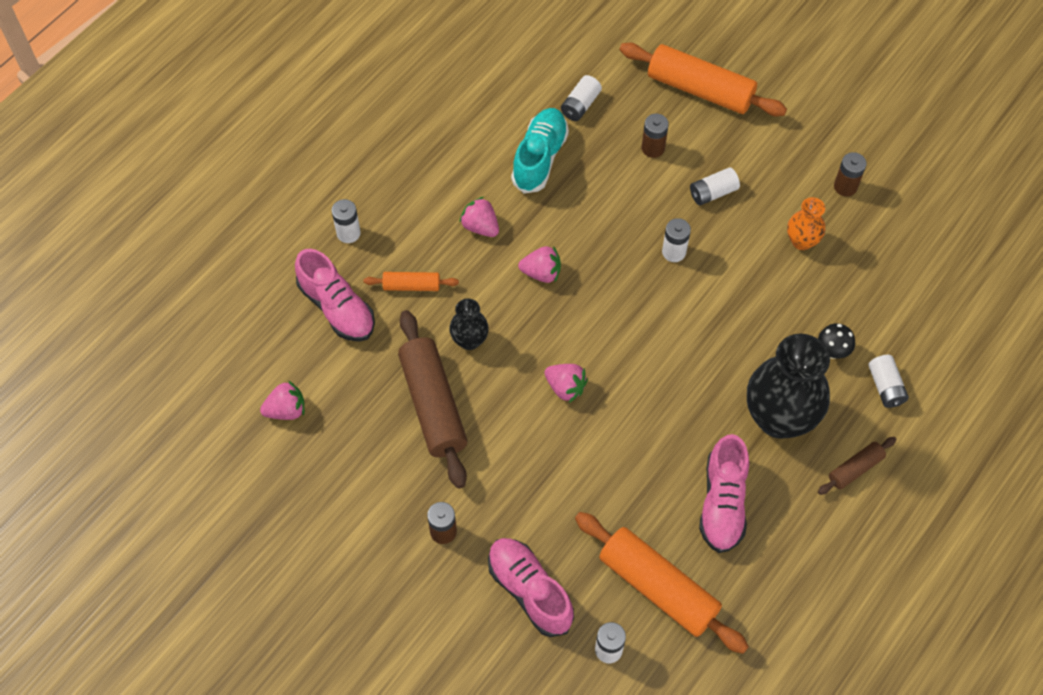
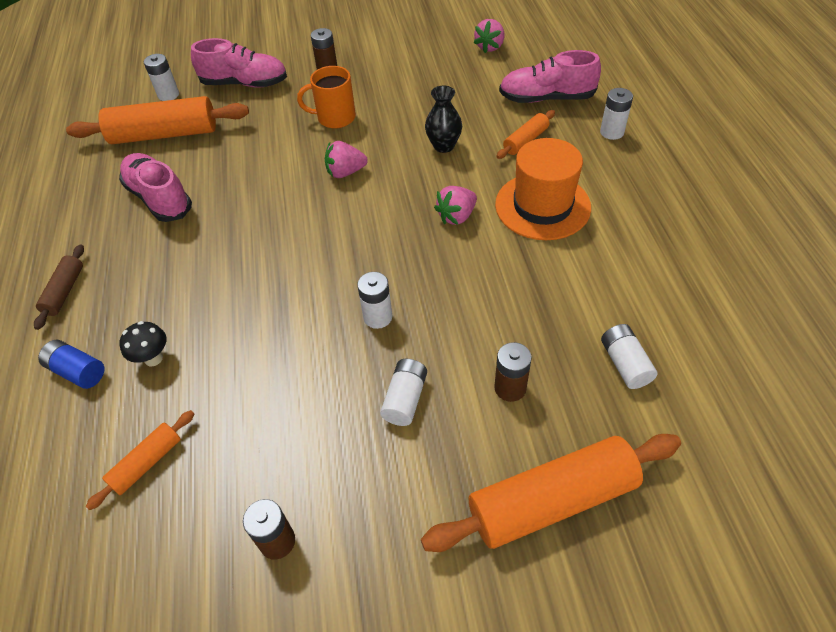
camera: 135 degrees right, 10 degrees down
brown rolling pin [398,310,468,488] -> none
pink strawberry [459,197,499,237] -> orange hat [495,138,591,240]
turquoise shoe [511,108,569,194] -> none
black vase [747,334,830,439] -> none
orange vase [787,197,825,250] -> none
white battery [868,355,909,408] -> blue battery [38,340,104,389]
none -> orange rolling pin [86,410,194,510]
none -> orange mug [297,66,356,129]

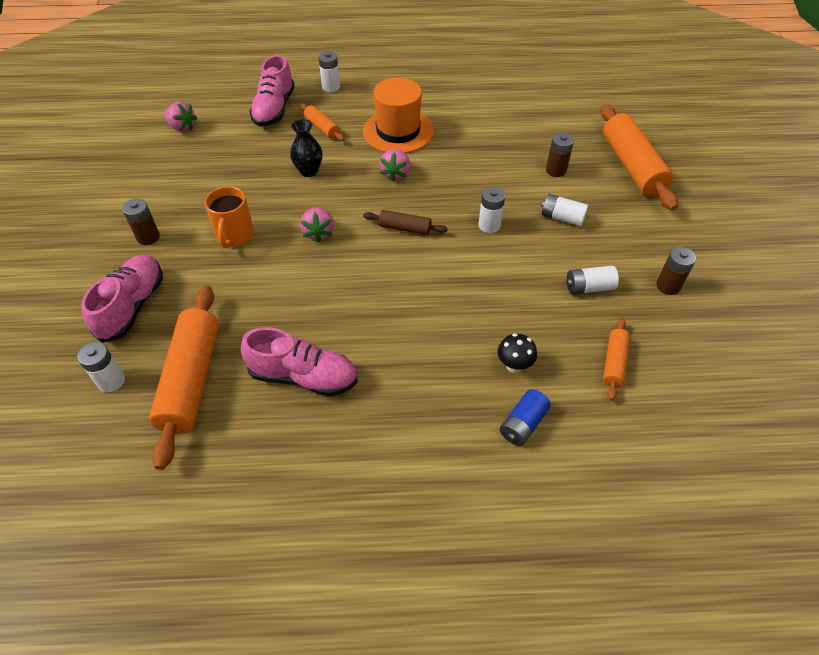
camera: 85 degrees left, 0 degrees up
brown rolling pin [34,244,84,330] -> brown rolling pin moved to [363,210,448,235]
orange rolling pin [86,410,194,510] -> orange rolling pin turned 60 degrees clockwise [603,318,630,401]
pink shoe [119,153,192,222] -> pink shoe turned 135 degrees counterclockwise [241,327,358,396]
pink strawberry [434,186,477,225] -> pink strawberry turned 45 degrees clockwise [379,149,410,182]
white battery [601,324,658,389] -> white battery moved to [566,266,619,294]

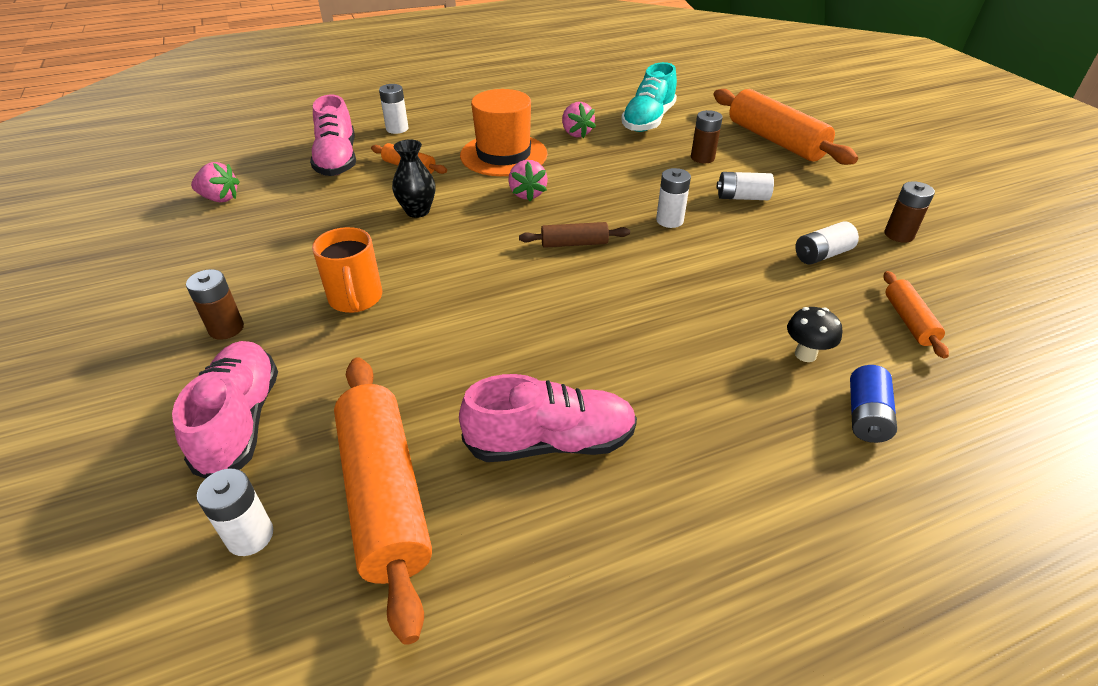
camera: 20 degrees left, 10 degrees down
pink strawberry [300,207,334,243] -> pink strawberry moved to [562,102,596,138]
none -> turquoise shoe [621,62,677,132]

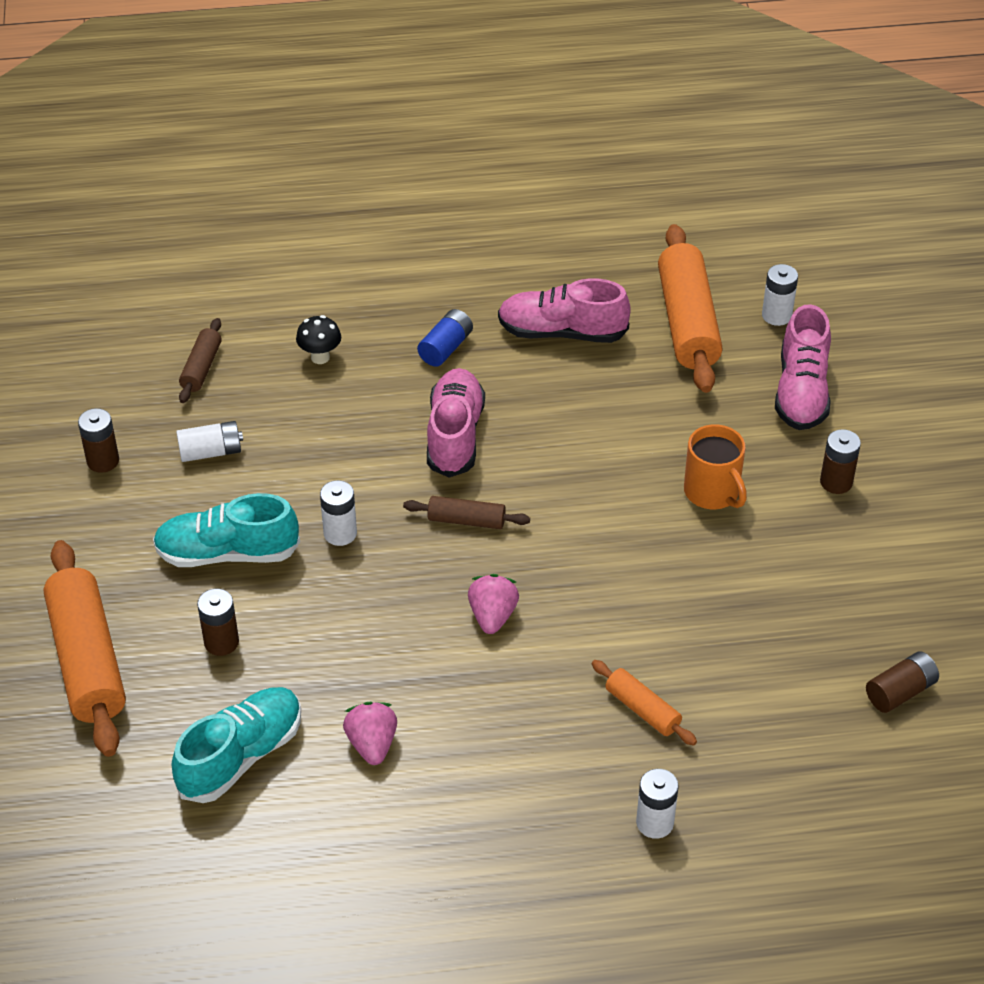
camera: 165 degrees left, 5 degrees up
pink strawberry [191,162,240,202] -> brown battery [866,651,939,713]
pink shoe [310,95,356,176] -> pink shoe moved to [427,368,485,478]
orange mug [312,227,382,313] -> orange mug turned 150 degrees clockwise [684,424,747,509]
black vase [392,140,436,218] -> none
orange hat [460,89,548,176] -> none
white battery [717,172,774,200] -> turquoise shoe [153,493,300,567]
blue battery [850,365,897,443] -> blue battery moved to [417,309,473,367]
orange rolling pin [884,271,949,359] -> brown rolling pin [179,318,222,403]

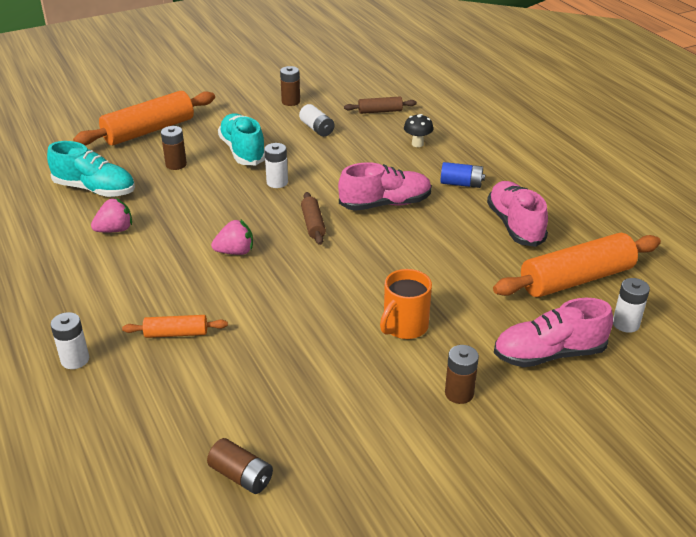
camera: 70 degrees right, 10 degrees down
orange rolling pin [592,660,697,746] -> orange rolling pin turned 60 degrees clockwise [122,315,228,338]

